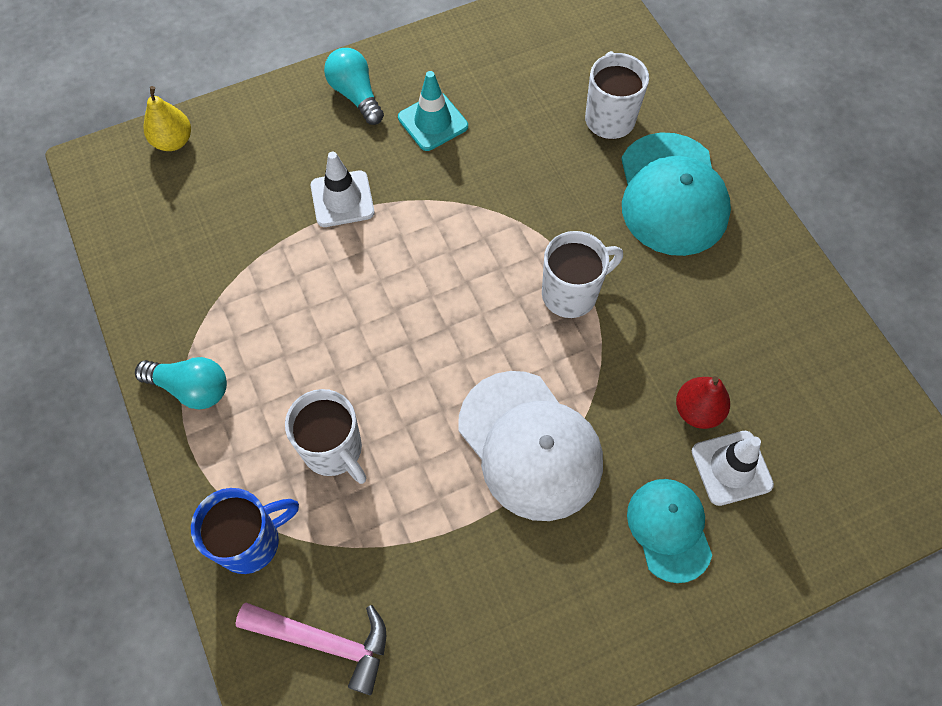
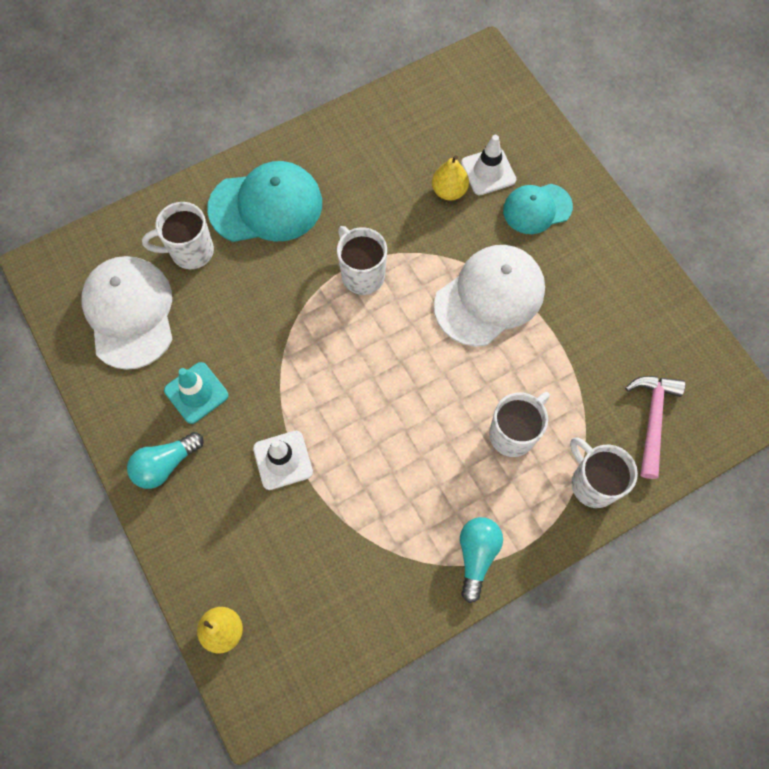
camera: 95 degrees left, 5 degrees up
blue mug [191,488,299,574] -> white mug [570,437,638,508]
red pear [676,376,730,429] -> yellow pear [432,155,469,200]
none -> white cap [81,256,173,370]

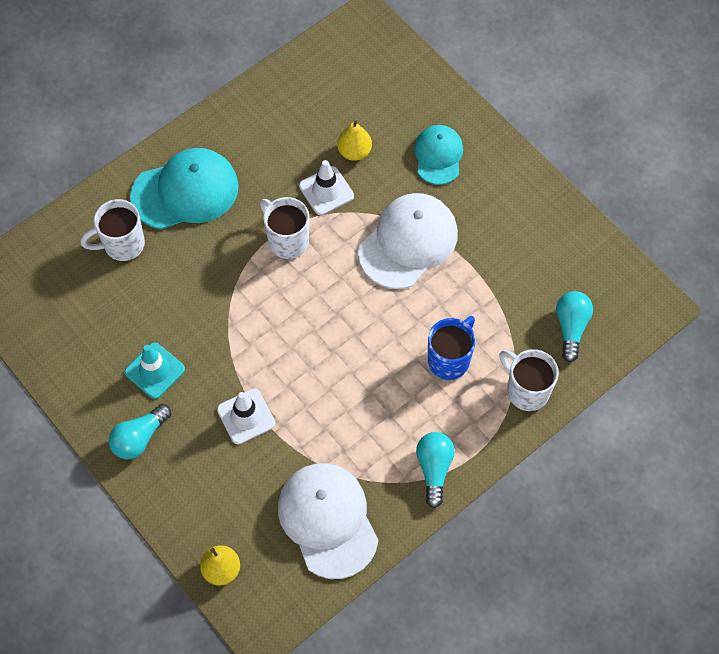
camera: 10 degrees left, 5 degrees down
white cap [81,256,173,370] -> white cap moved to [278,463,378,579]
white traffic cone [461,135,516,196] -> white traffic cone moved to [299,160,354,215]
white mug [489,392,550,457] -> blue mug [428,316,476,380]
turquoise cap [503,184,573,234] -> turquoise cap turned 120 degrees clockwise [414,125,463,185]
pink hammer [625,376,685,479] -> turquoise light bulb [556,291,593,362]

